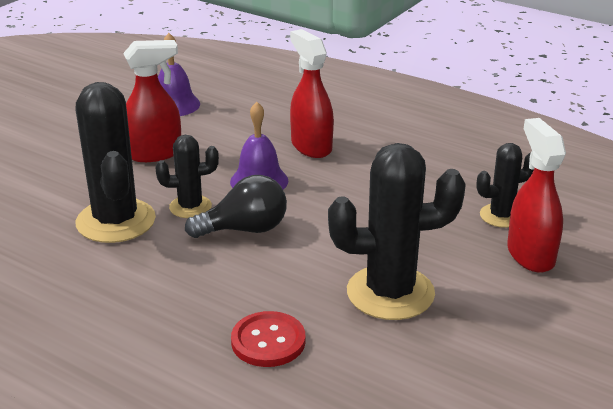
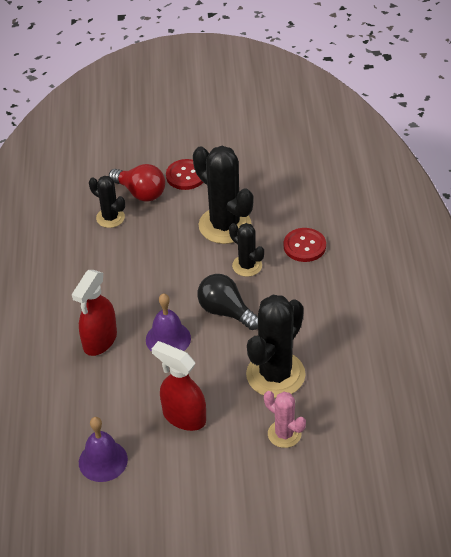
camera: 125 degrees left, 15 degrees up
black cactus [155,135,219,218] -> black cactus moved to [229,223,264,277]
red spray bottle [507,118,566,273] -> red light bulb [109,164,165,202]
none -> red button [166,159,203,190]
none -> pink cactus [264,391,306,448]

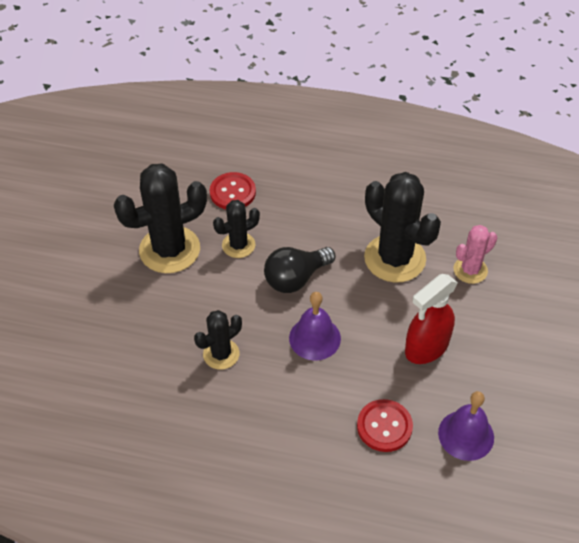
camera: 75 degrees left, 5 degrees up
red spray bottle [72,270,117,356] -> none
black cactus [89,176,125,228] -> black cactus moved to [194,310,242,370]
red light bulb [109,164,165,202] -> none
red button [166,159,203,190] -> red button moved to [357,399,413,452]

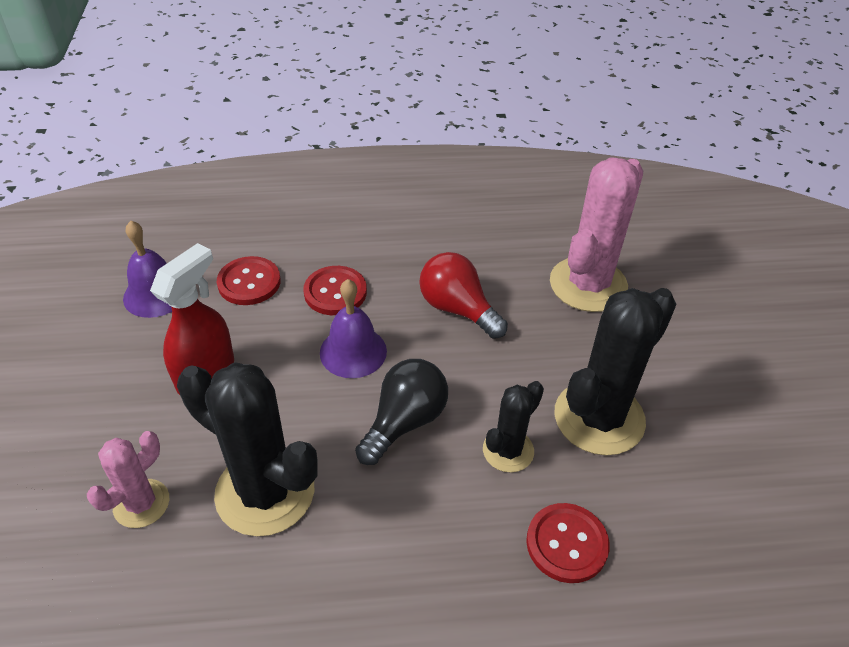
camera: 160 degrees right, 5 degrees down
black cactus [194,310,242,370] -> red light bulb [419,252,508,339]
none -> red button [303,266,367,315]
none -> pink cactus [550,157,643,312]

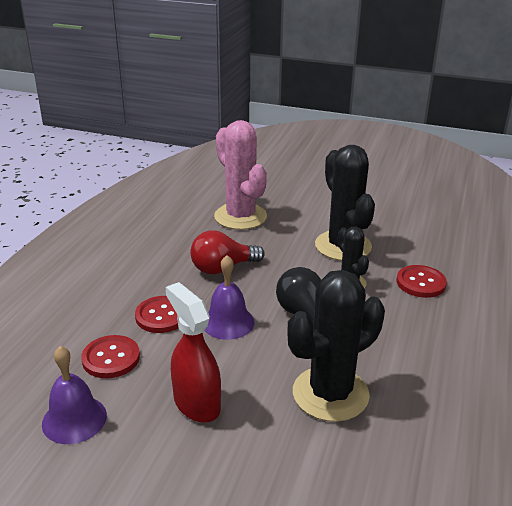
camera: 65 degrees left, 15 degrees down
pink cactus [87,431,169,528] -> none

